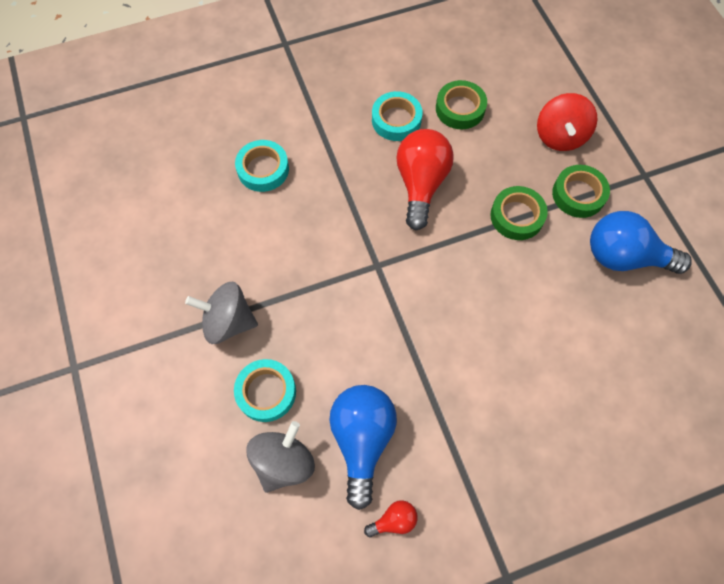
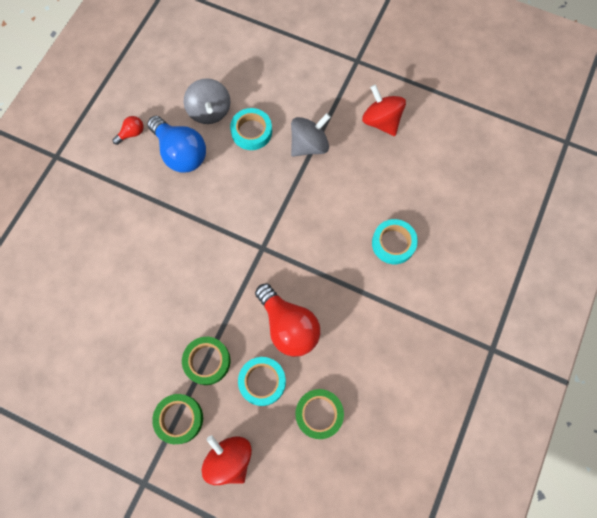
camera: 135 degrees right, 5 degrees up
red light bulb [364,500,418,537] -> red light bulb turned 150 degrees counterclockwise [112,116,144,145]
turquoise tape [372,91,422,141] -> turquoise tape moved to [238,357,286,406]
blue light bulb [590,211,692,274] -> none
none -> red spinning top [362,84,406,136]

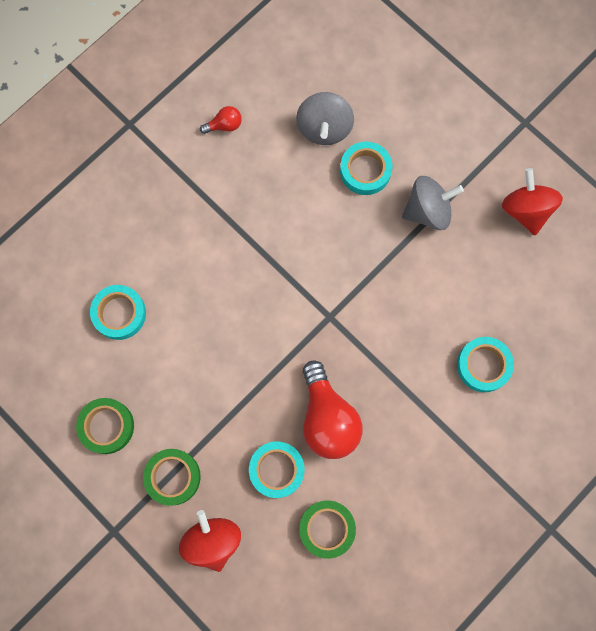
camera: 20 degrees right, 5 degrees up
blue light bulb [147,116,206,173] -> none
green tape [182,337,230,385] -> green tape moved to [76,398,134,454]
none -> turquoise tape [90,285,146,340]

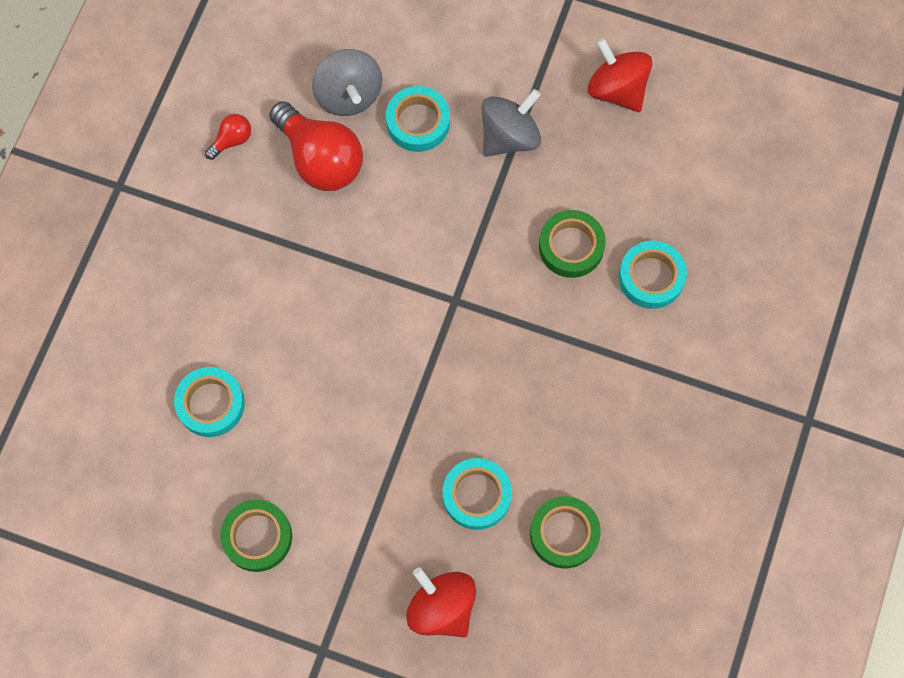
camera: 25 degrees left, 5 degrees down
green tape [143,449,201,506] -> green tape moved to [539,210,606,278]
red light bulb [303,360,363,459] -> red light bulb moved to [269,101,363,191]

